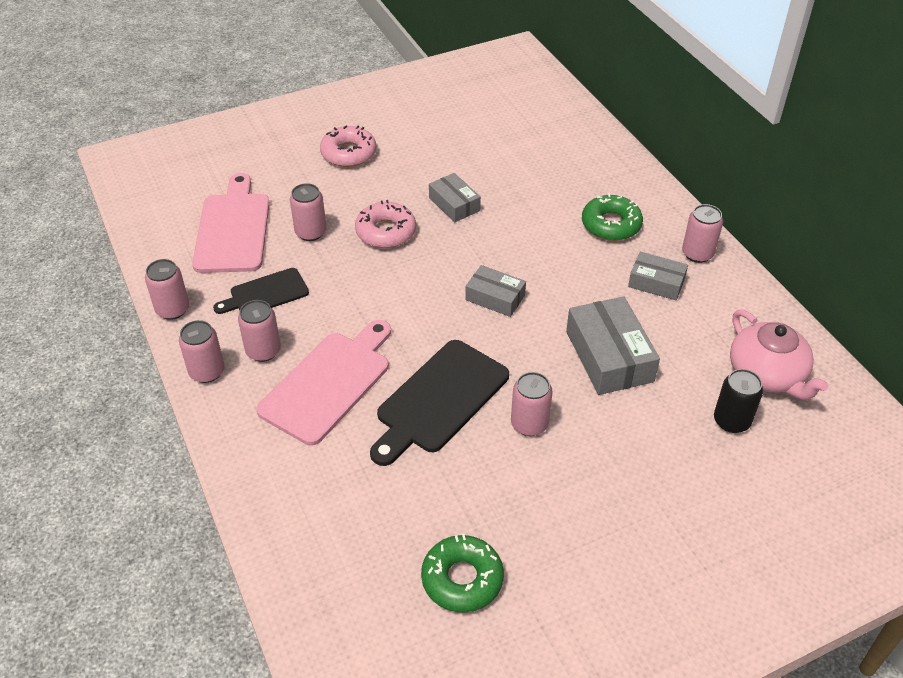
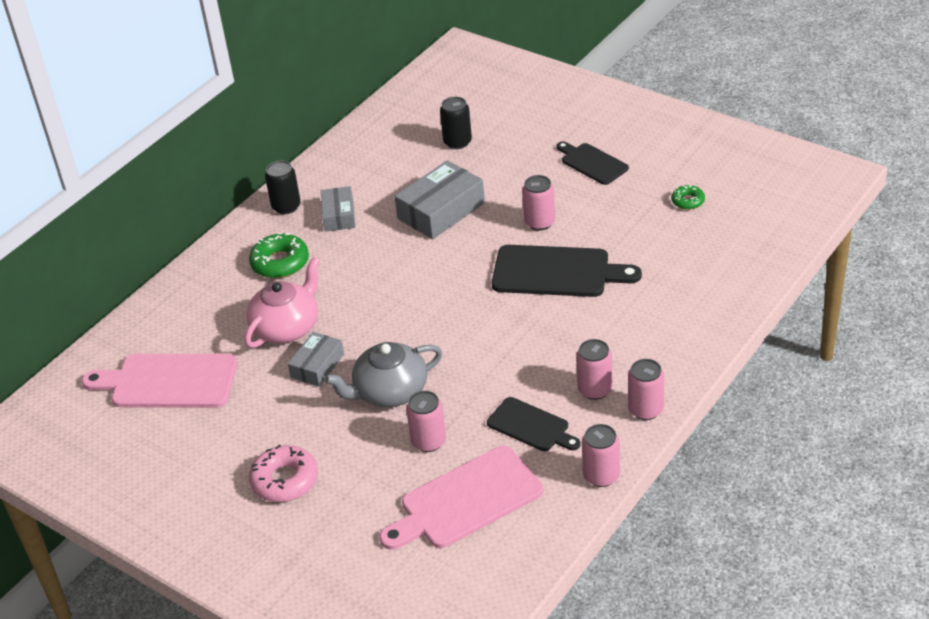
camera: 115 degrees left, 5 degrees down
pink cutting board [256,320,391,445] -> pink cutting board moved to [82,354,237,408]
pink donut [355,200,416,248] -> grey teapot [324,342,443,407]
green donut [421,534,504,612] -> green donut [671,185,705,210], size x0.57
grey box [465,265,526,317] -> none
pink can [682,204,723,263] -> black can [265,160,301,214]
pink teapot [730,310,828,400] -> pink teapot moved to [245,257,320,348]
none -> black cutting board [556,141,629,185]

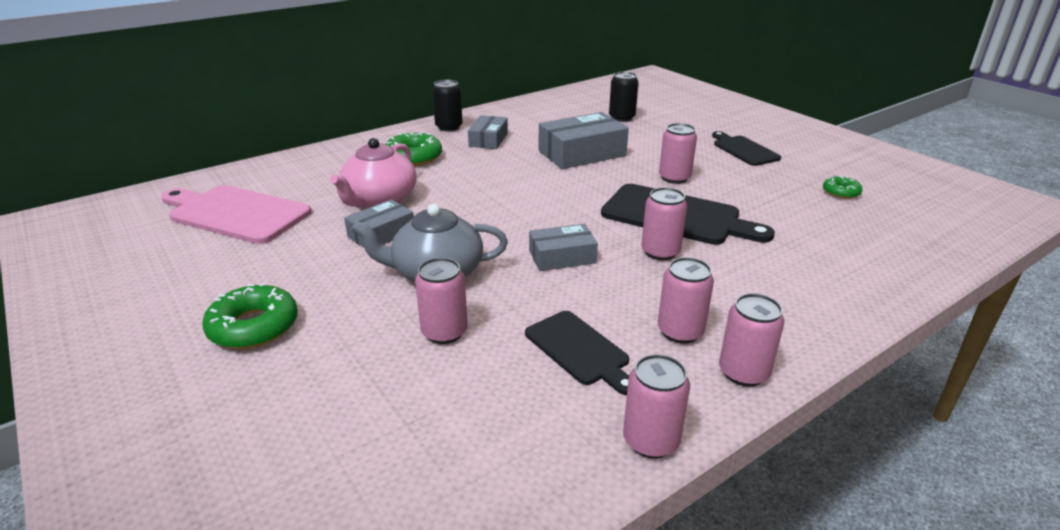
camera: 15 degrees right, 10 degrees down
pink teapot [245,257,320,348] -> pink teapot turned 150 degrees clockwise [330,138,416,208]
pink donut [249,445,318,502] -> green donut [202,283,298,349]
pink cutting board [379,446,543,550] -> none
none -> grey box [529,224,598,271]
none -> pink can [641,187,687,260]

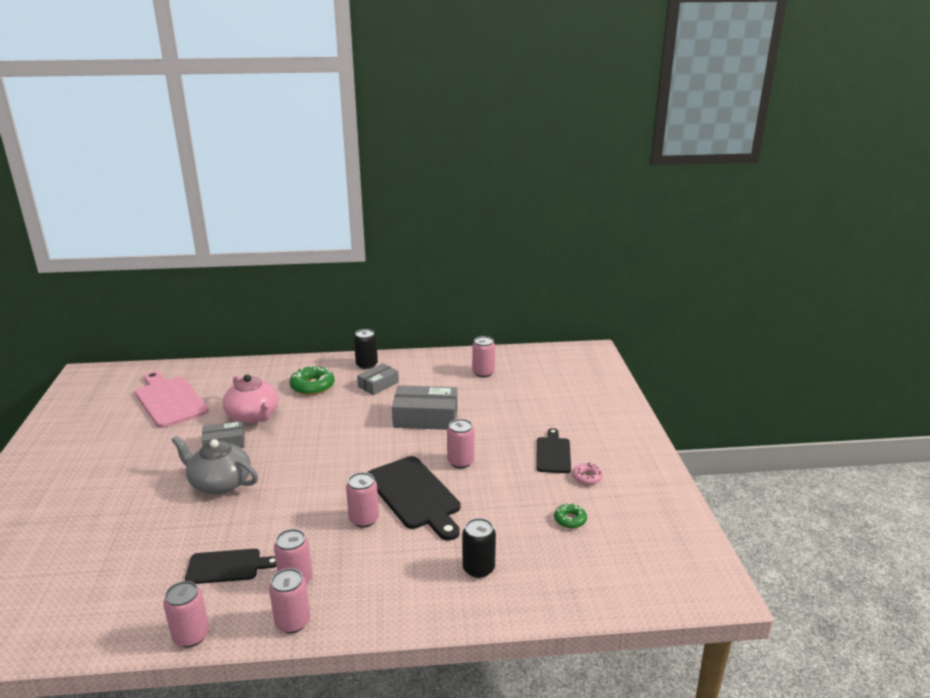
camera: 30 degrees right, 5 degrees down
green donut [202,283,298,349] -> none
pink teapot [330,138,416,208] -> pink teapot turned 90 degrees counterclockwise [223,374,279,423]
pink can [415,258,468,344] -> pink can moved to [472,336,495,377]
black cutting board [525,311,629,395] -> black cutting board turned 90 degrees counterclockwise [185,549,277,584]
grey box [529,224,598,271] -> none
black can [609,72,639,122] -> black can moved to [462,518,496,578]
none -> pink donut [572,463,603,485]

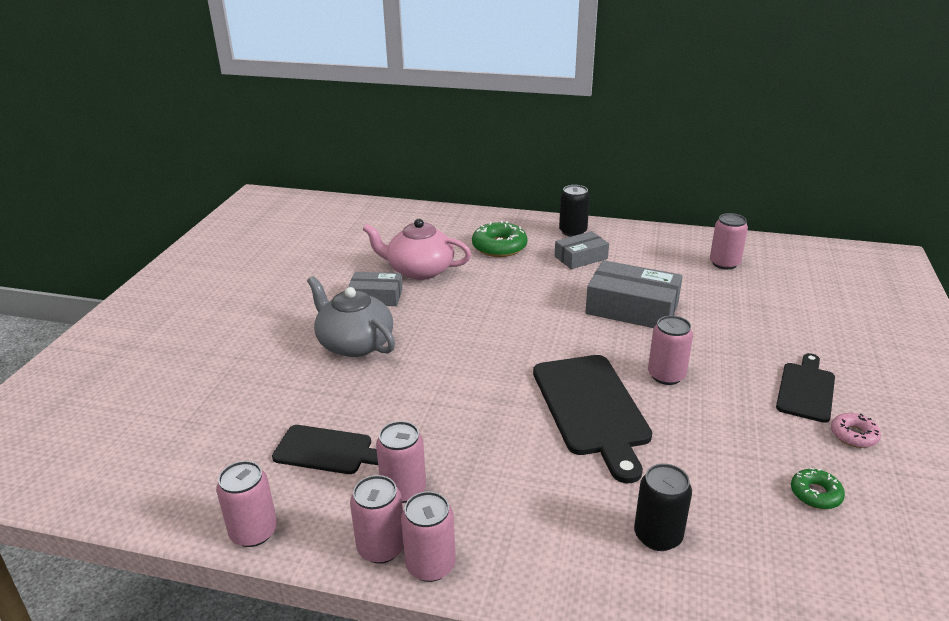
camera: 20 degrees right, 5 degrees up
pink cutting board [135,371,209,428] -> none
pink teapot [223,374,279,423] -> pink teapot turned 120 degrees clockwise [363,219,471,280]
pink can [346,472,379,527] -> pink can moved to [401,491,456,582]

